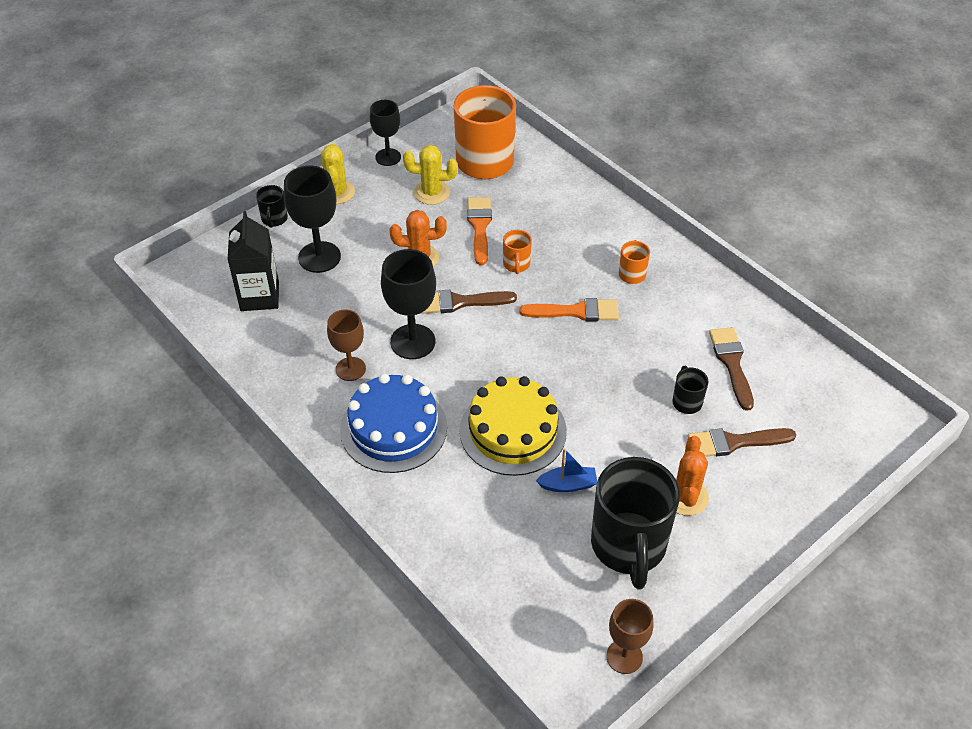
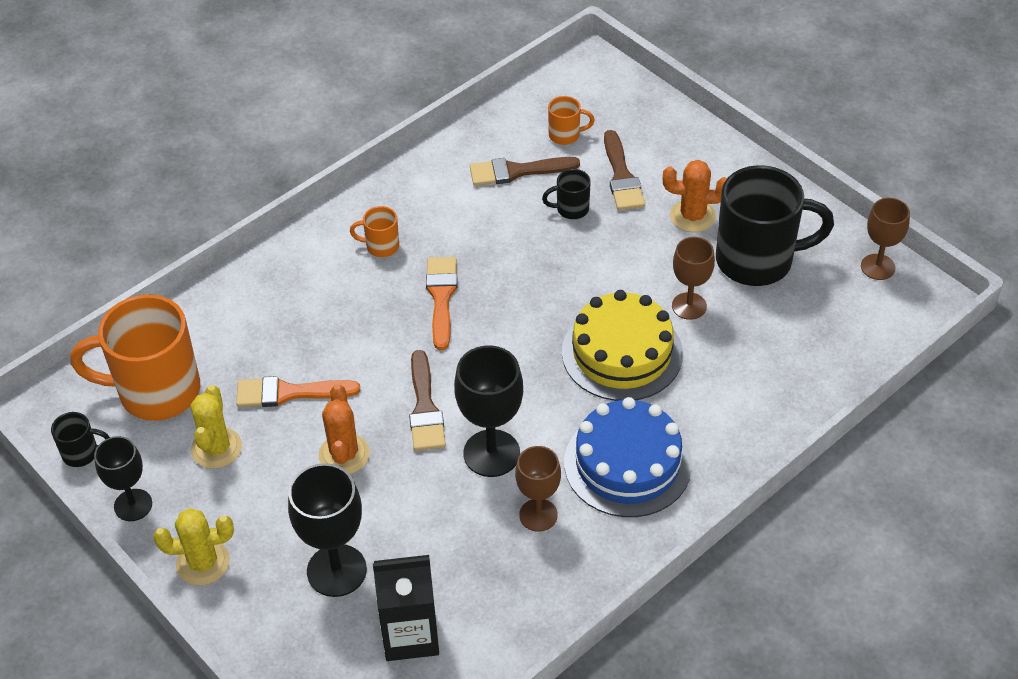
camera: 90 degrees left, 0 degrees up
black mug [256,185,288,228] -> black mug moved to [51,412,110,467]
orange mug [503,230,532,274] -> orange mug moved to [548,96,595,145]
blue boat [536,448,597,492] -> brown goblet [672,237,715,320]

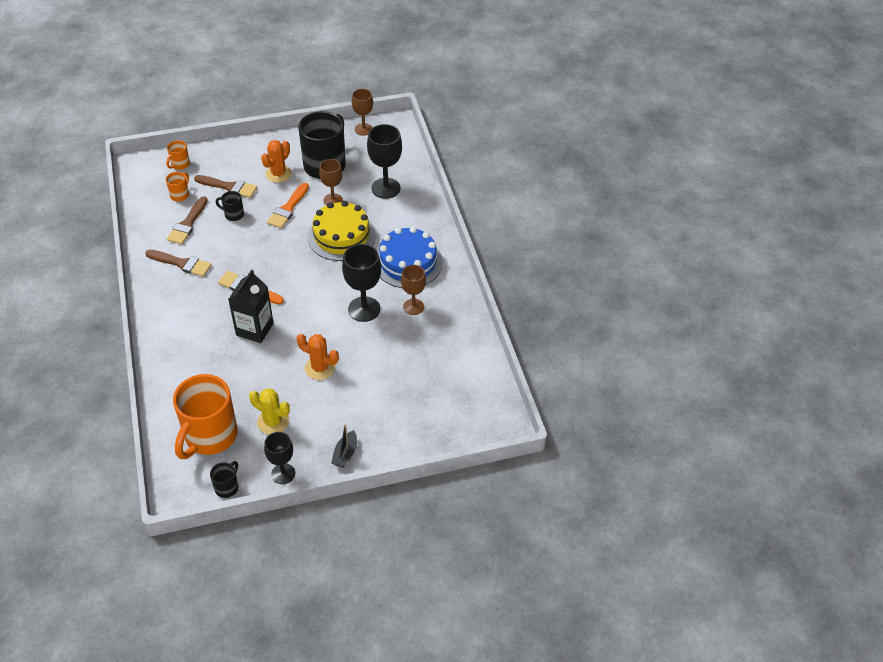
camera: 65 degrees left, 0 degrees up
yellow cactus [153,508,234,586] -> black boat [331,424,357,468]
orange brush [236,376,360,407] -> orange brush moved to [267,183,309,228]
black goblet [288,463,367,597] -> black goblet moved to [367,124,402,199]
orange mug [350,206,399,257] -> orange mug moved to [166,140,190,170]
black carton [373,555,439,661] -> black carton moved to [228,269,274,343]
brown brush [409,350,446,451] -> brown brush moved to [145,250,212,277]
black mug [542,169,591,219] -> black mug turned 90 degrees clockwise [216,191,244,221]

